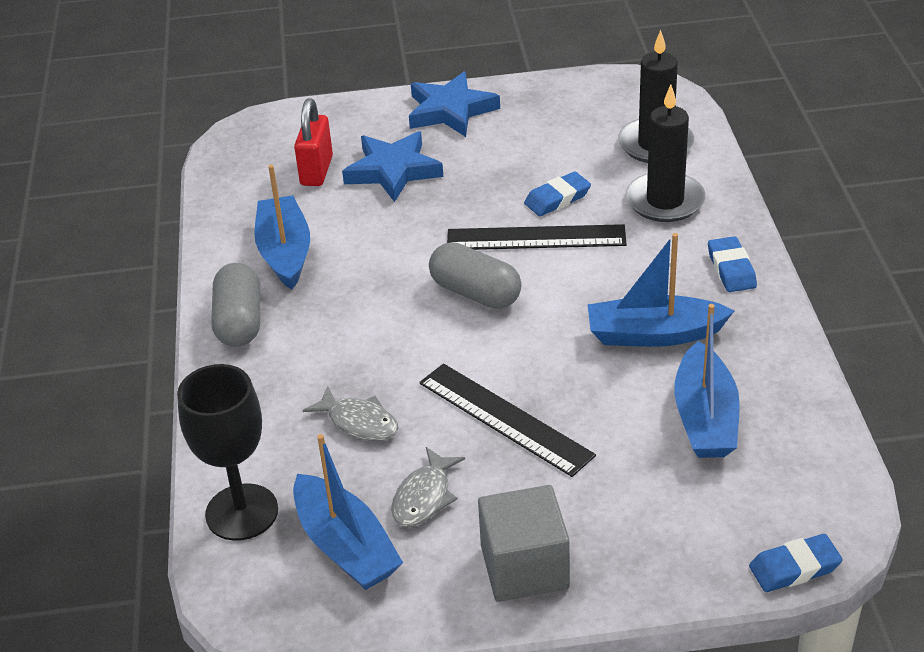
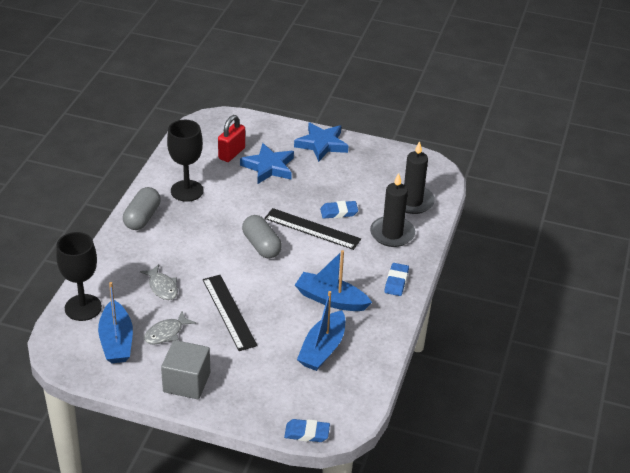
camera: 20 degrees right, 0 degrees up
blue boat [254,165,310,290] -> black goblet [167,120,203,202]

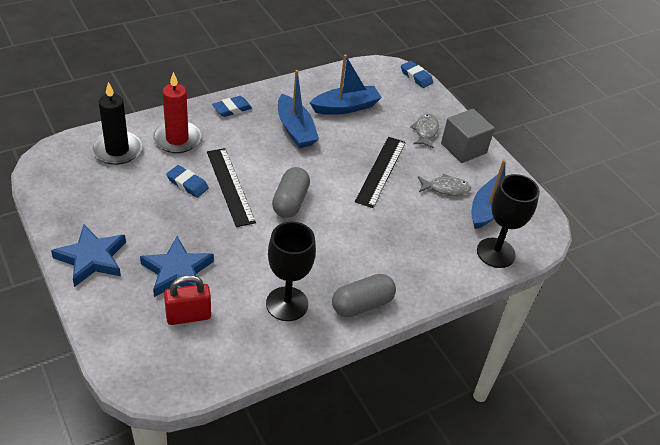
camera: 140 degrees left, 5 degrees up
grey fish [140,264,178,300] -> grey fish moved to [410,114,439,149]
black candle [370,173,415,247] -> red candle [153,72,201,153]

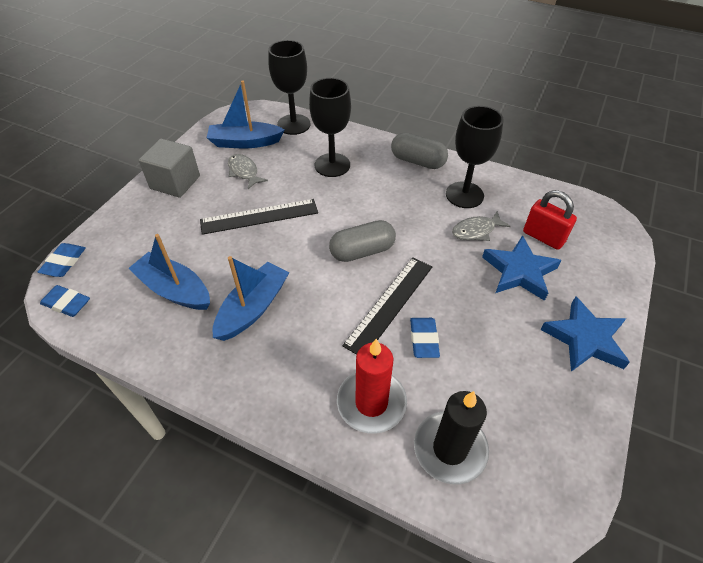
camera: 120 degrees left, 5 degrees up
blue eraser [212,96,252,117] -> blue eraser moved to [40,285,90,317]
grey fish [410,114,439,149] -> grey fish moved to [452,211,511,241]
none -> black goblet [309,78,351,177]

